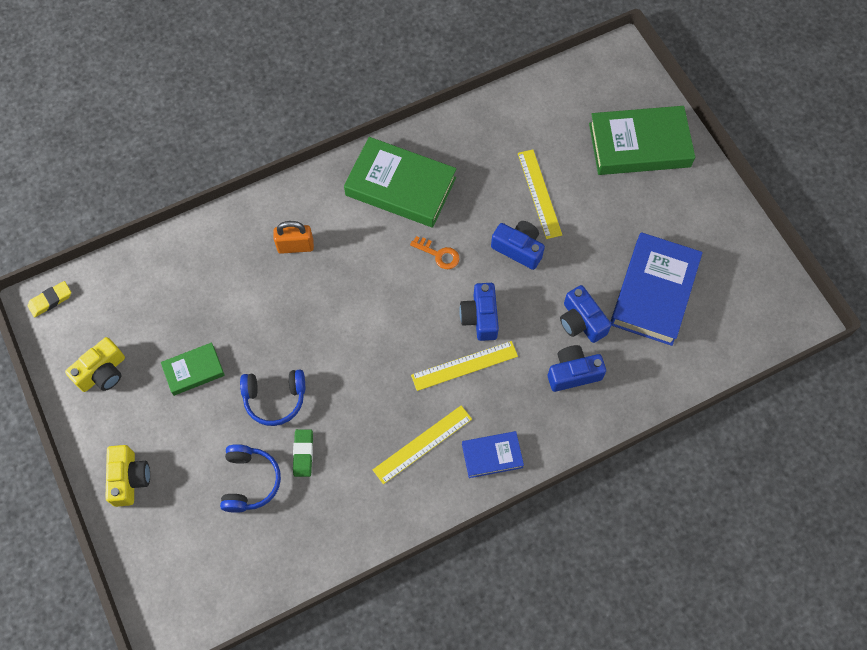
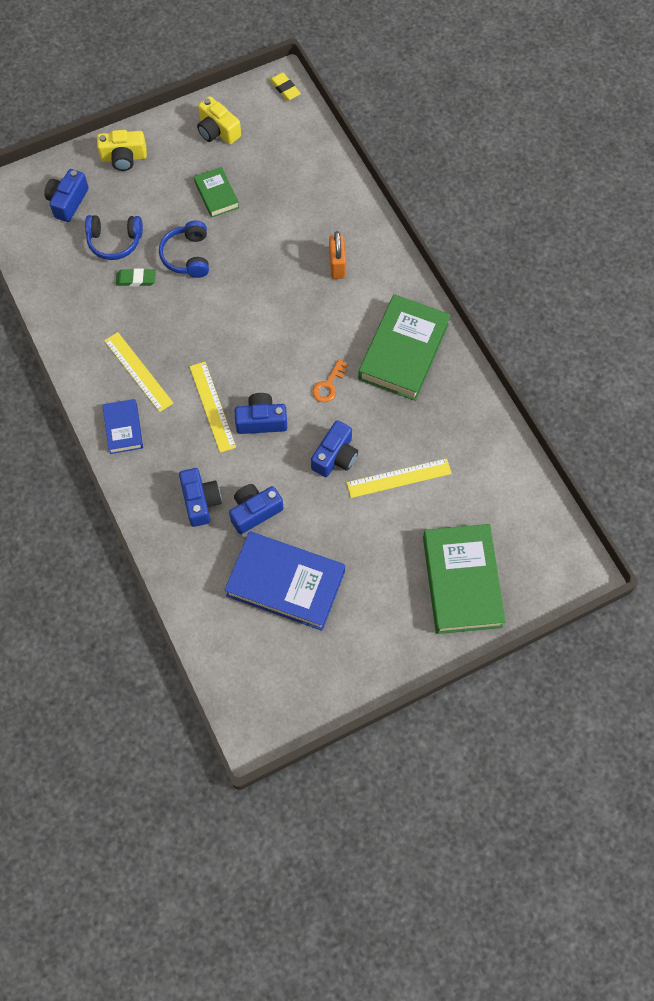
camera: 90 degrees right, 0 degrees up
none -> blue camera [44,169,89,222]

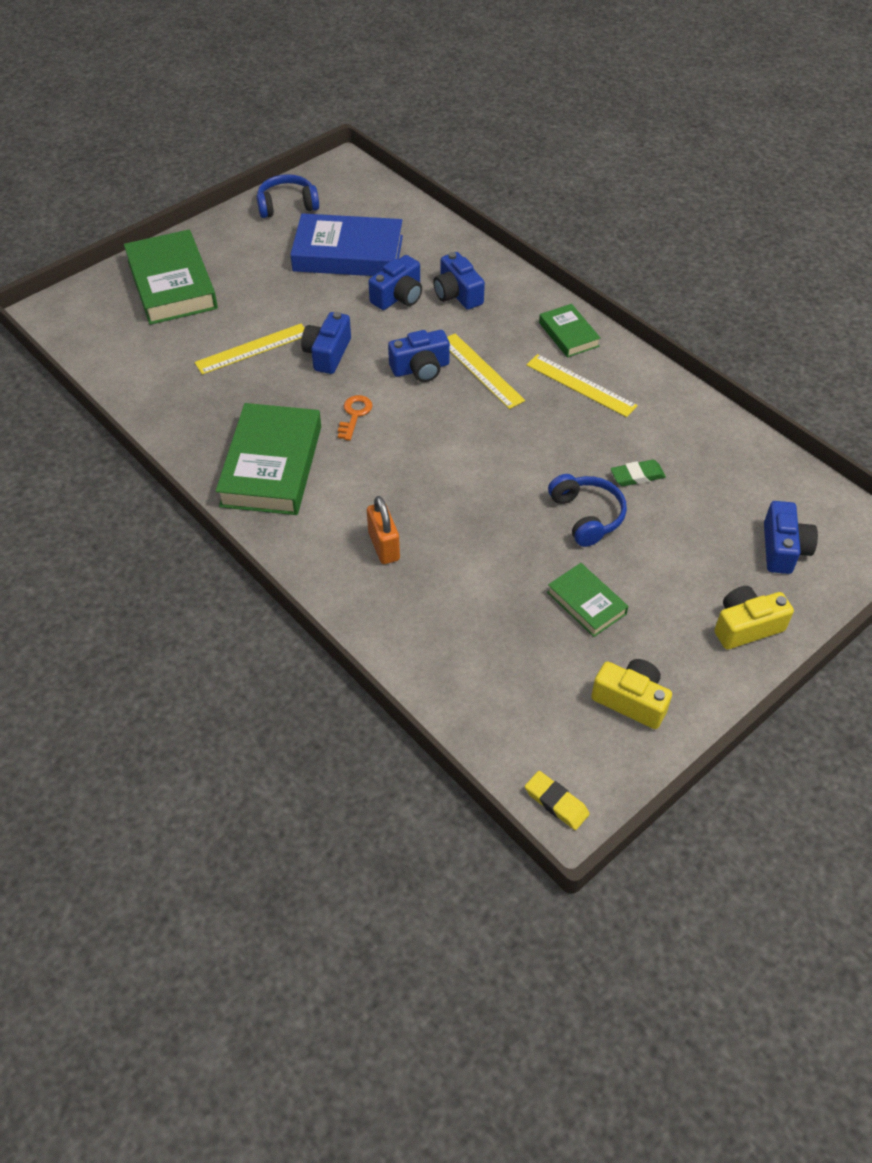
camera: 165 degrees right, 15 degrees down
blue headphones [85,215,143,260] -> blue headphones moved to [257,174,319,218]
blue book [103,399,143,454] -> green book [539,304,601,358]

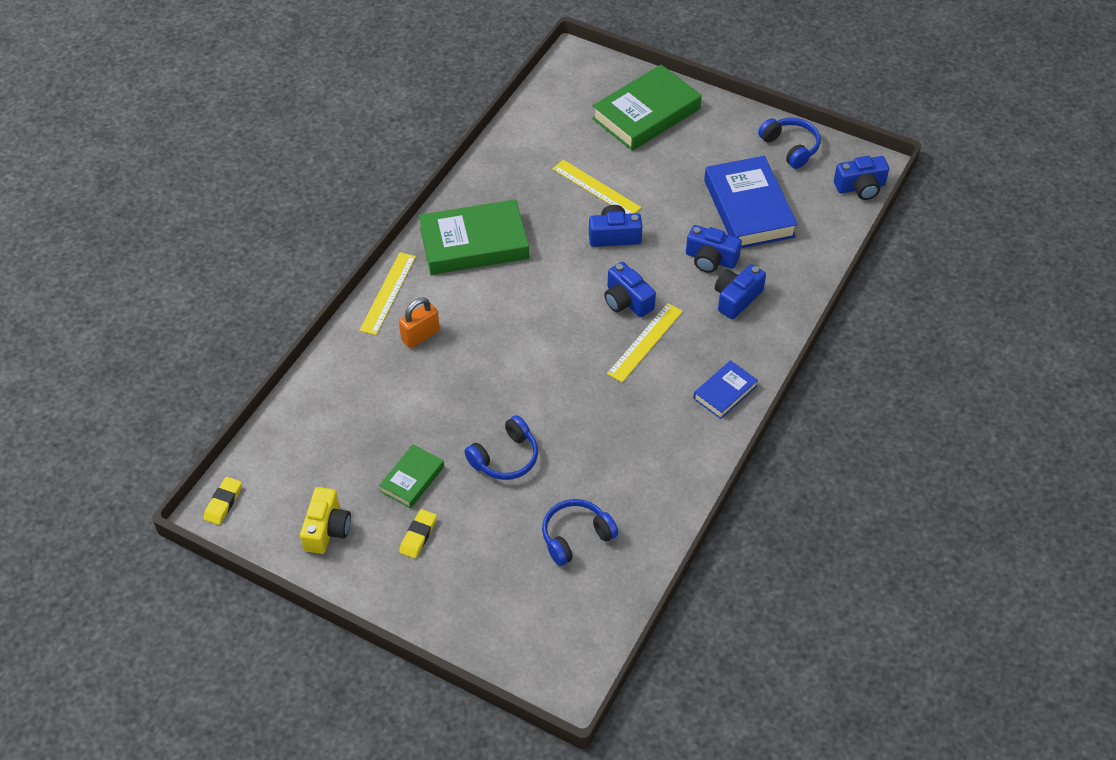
camera: 70 degrees right, 0 degrees up
orange key [338,395,373,441] -> none
yellow ruler [526,354,638,417] -> yellow ruler moved to [359,252,416,335]
green book [539,304,601,358] -> blue book [693,360,758,419]
green eraser [610,460,666,486] -> none
yellow camera [714,586,794,649] -> none
blue camera [764,501,818,574] -> blue camera moved to [834,156,889,200]
none -> yellow eraser [399,509,437,559]
none -> blue headphones [542,499,618,566]

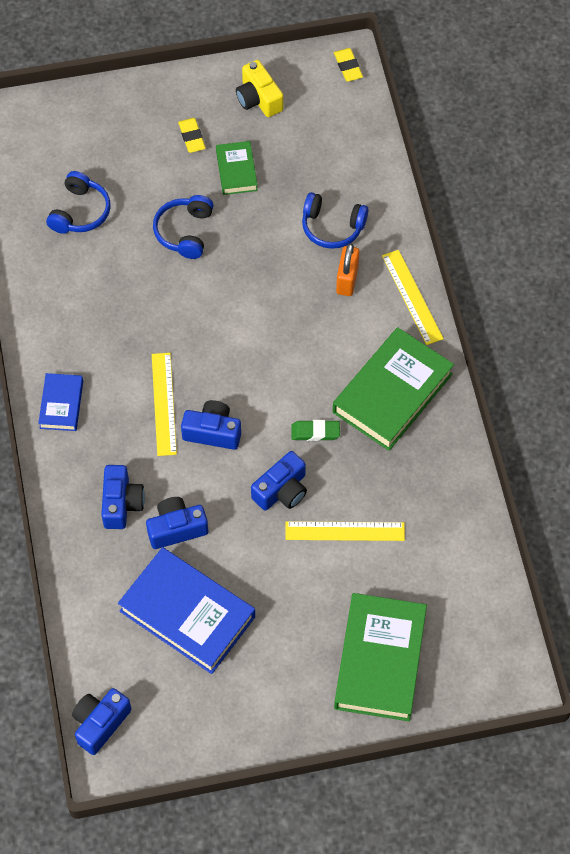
camera: 140 degrees right, 10 degrees up
blue headphones [758,118,821,169] -> blue headphones moved to [302,192,368,249]
none -> green eraser [291,420,340,441]

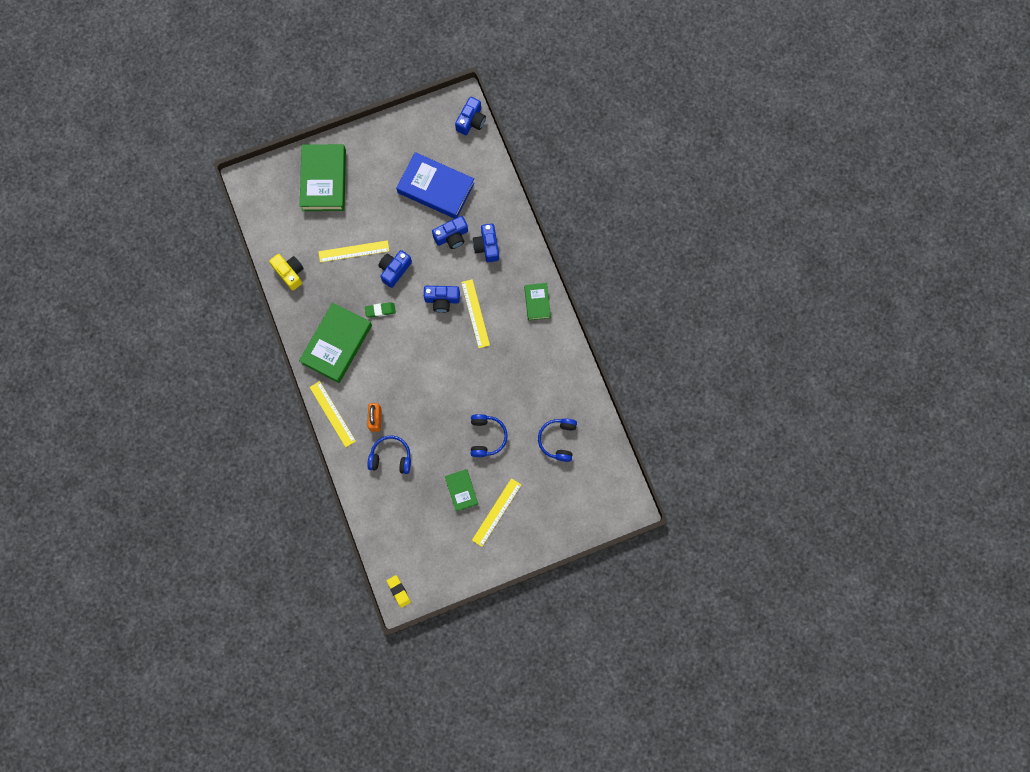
camera: 170 degrees right, 15 degrees up
blue book [38,373,83,431] -> green book [524,283,551,321]
yellow eraser [178,118,206,153] -> yellow ruler [472,478,521,547]
yellow camera [236,60,283,117] -> yellow camera moved to [269,254,304,290]

